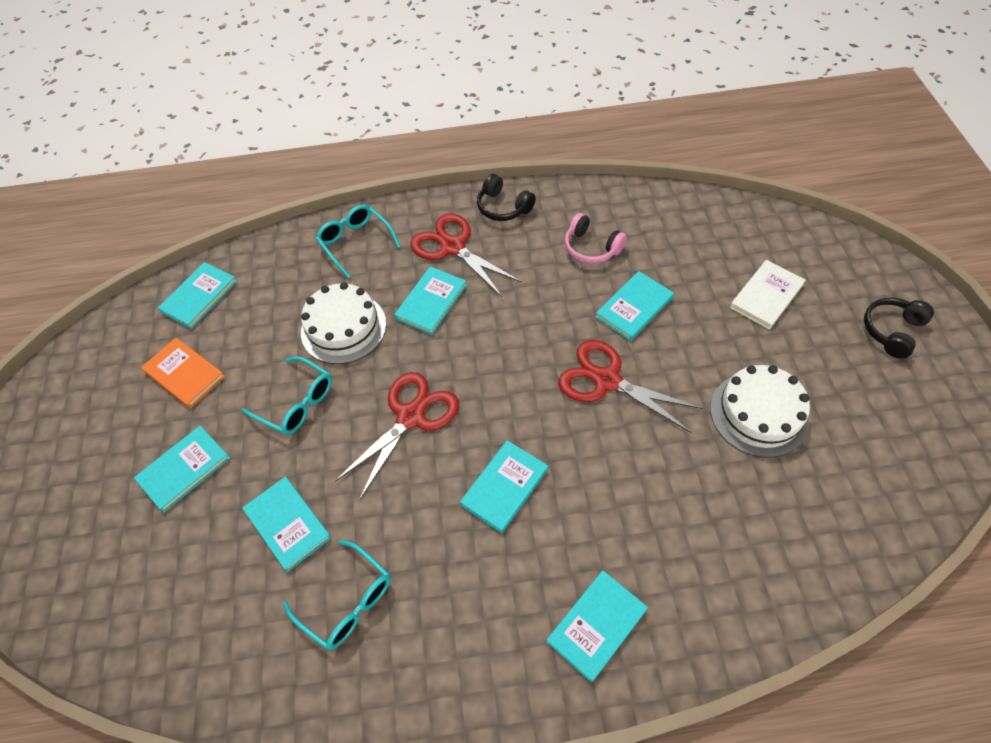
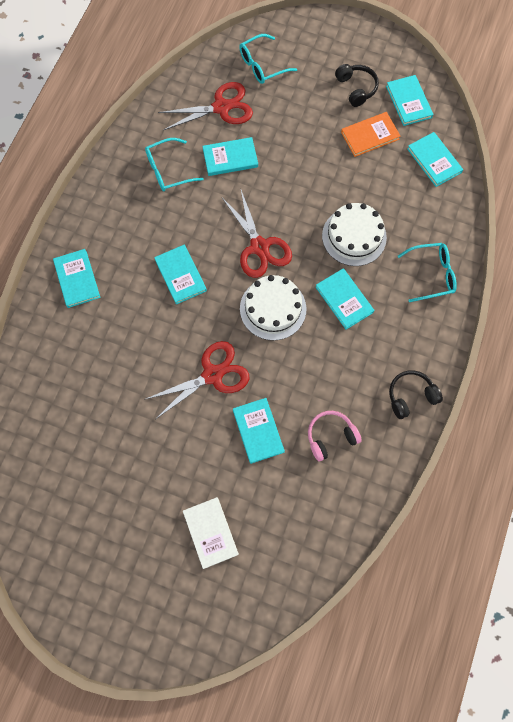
camera: 115 degrees right, 15 degrees up
turquoise book [134,426,230,512] -> turquoise book moved to [386,75,433,126]
turquoise glasses [242,356,332,435] -> turquoise glasses moved to [239,34,297,84]
red scissors [410,213,522,297] -> red scissors moved to [158,82,253,130]
white cake [710,365,810,458] -> white cake moved to [240,275,306,341]
black headphones [864,298,934,359] -> black headphones moved to [335,64,379,107]

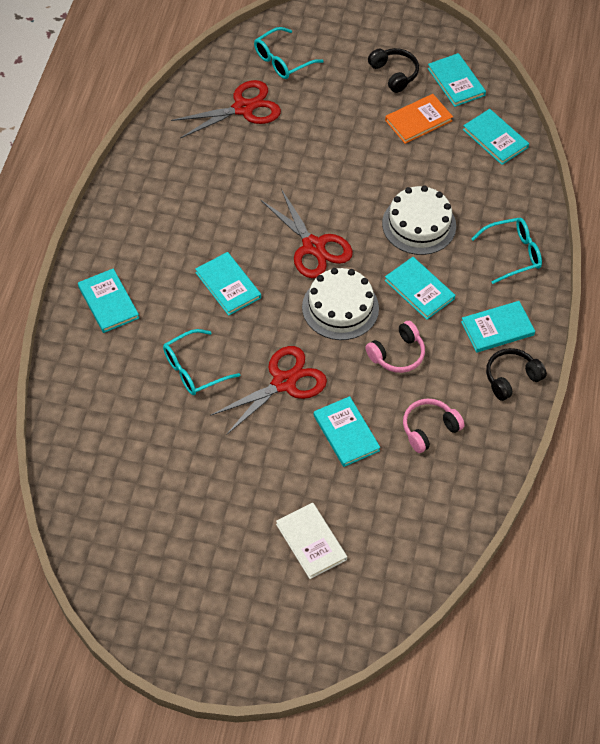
camera: 10 degrees left, 15 degrees down
turquoise glasses [145,138,204,191] -> turquoise glasses moved to [163,329,241,395]
turquoise book [202,137,258,176] -> turquoise book moved to [461,301,535,353]
none -> pink headphones [365,321,425,373]

